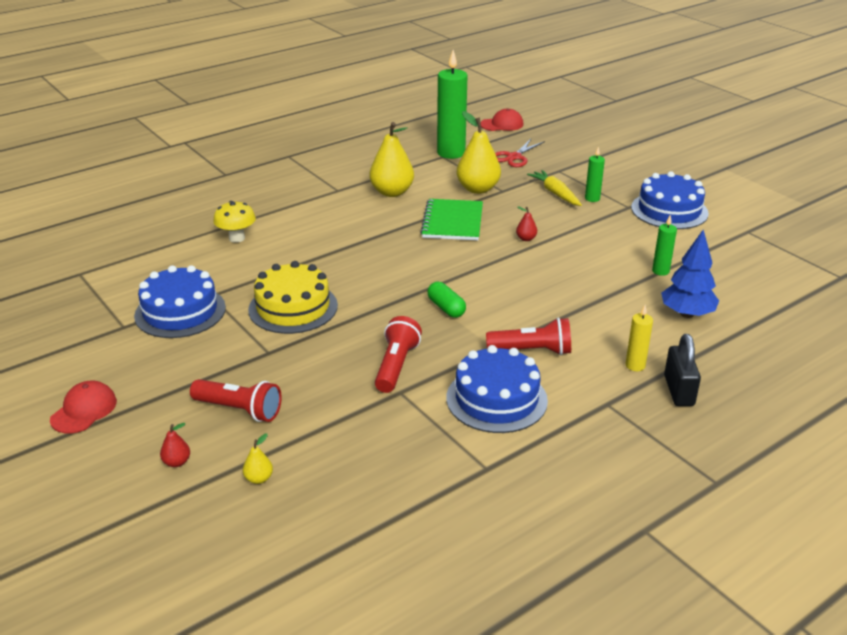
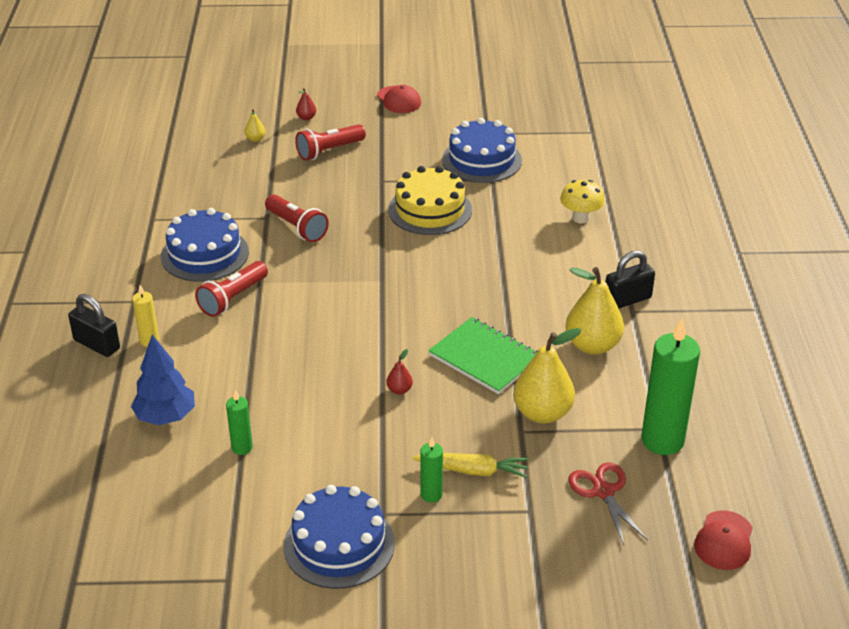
camera: 125 degrees right, 5 degrees up
green capsule [427,282,466,318] -> none
none -> black padlock [606,250,655,309]

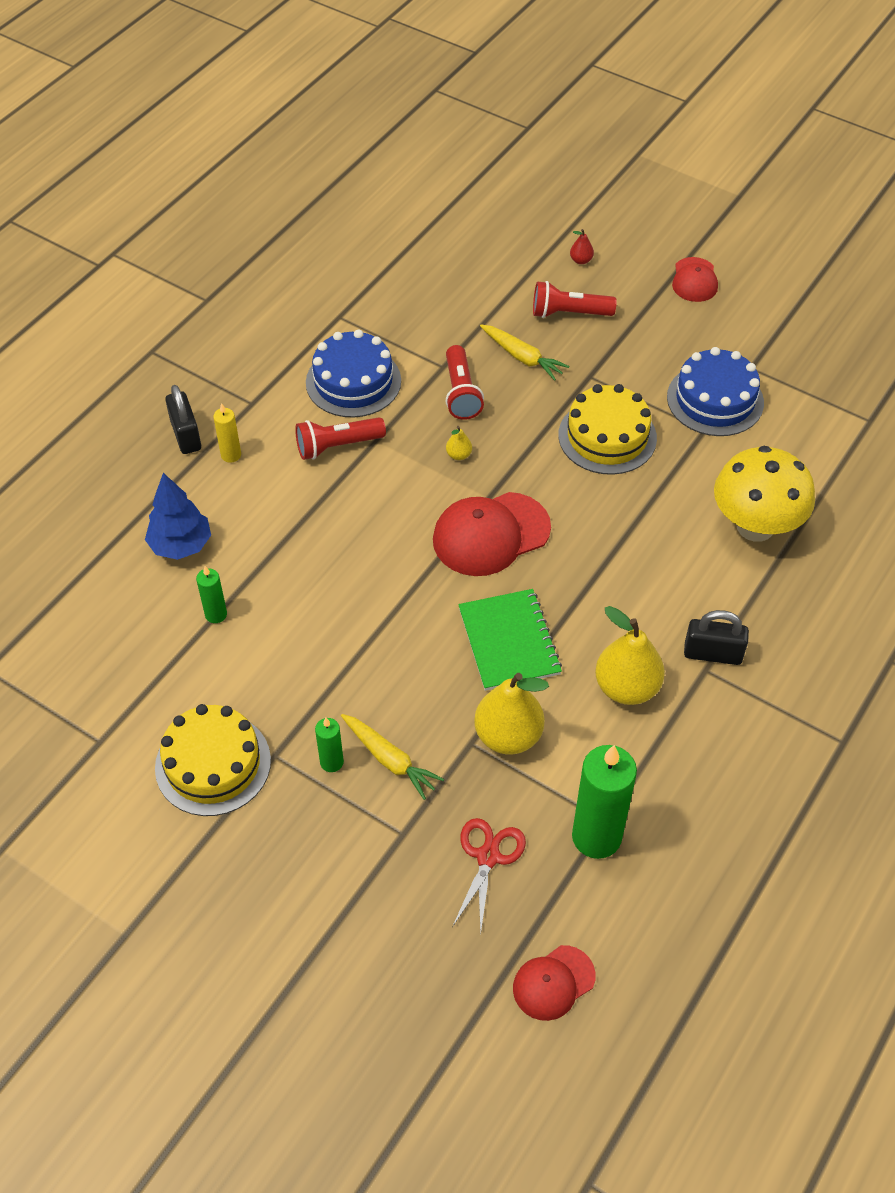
camera: 35 degrees right, 15 degrees up
yellow pear [245,109,265,142] -> yellow pear moved to [446,426,472,460]
blue cake [284,485,395,589] -> yellow cake [155,704,271,816]
red pear [386,349,413,395] -> none
yellow mushroom [560,180,605,223] -> yellow mushroom [714,446,815,542], size x1.82
none -> red cap [433,492,551,576]
none -> yellow carrot [480,324,569,381]

